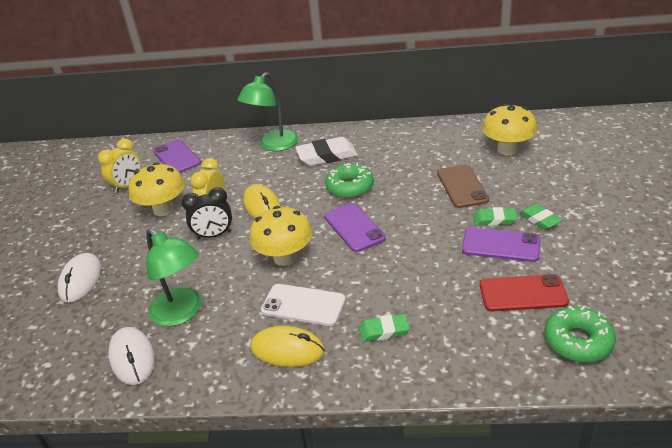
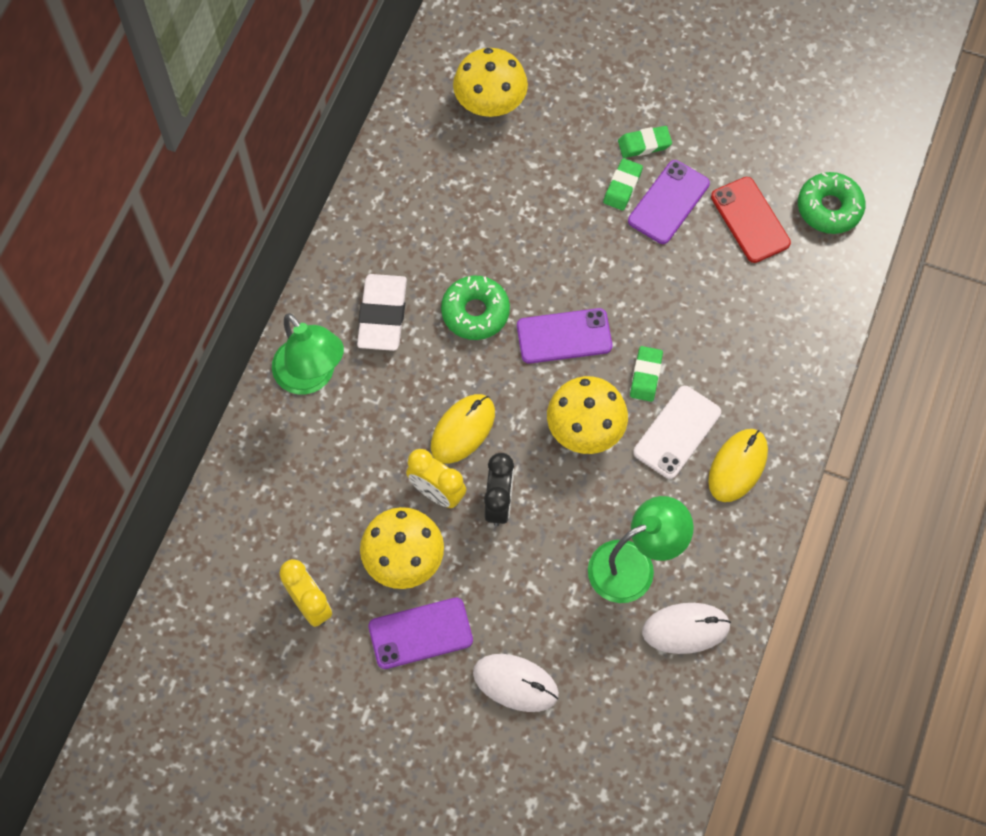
camera: 75 degrees left, 30 degrees up
purple phone [153,140,201,173] -> purple phone moved to [368,598,473,669]
yellow mouse [243,184,281,219] -> yellow mouse turned 45 degrees counterclockwise [431,394,495,464]
green eraser [359,314,410,342] -> green eraser moved to [630,346,663,402]
brown phone [437,165,489,208] -> none
red phone [480,274,569,311] -> red phone turned 45 degrees counterclockwise [711,177,791,263]

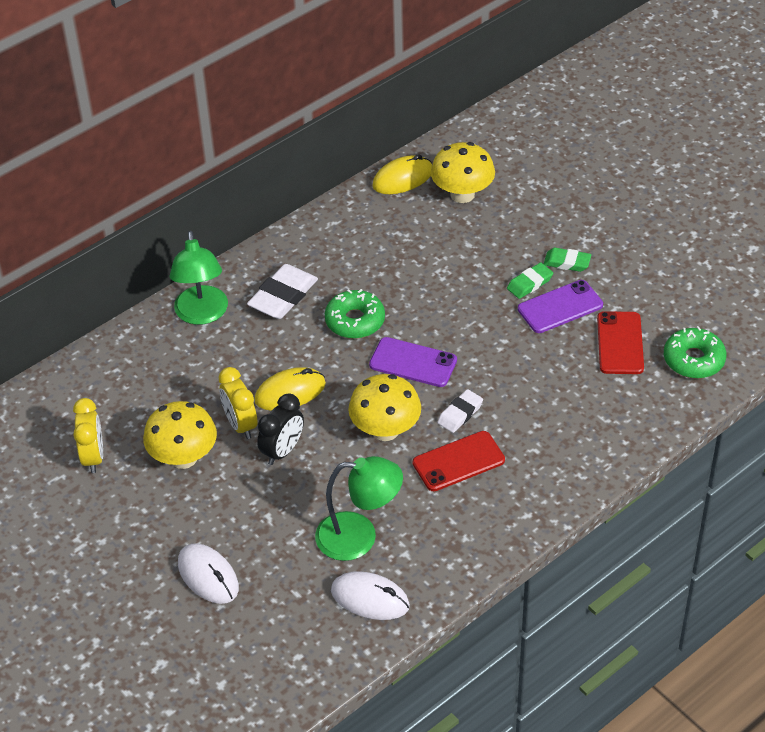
camera: 30 degrees right, 20 degrees down
purple phone [368,598,473,669] -> none
green eraser [630,346,663,402] -> white eraser [437,389,483,433]
white phone [633,386,721,479] -> red phone [413,431,505,491]
yellow mouse [708,429,768,502] -> yellow mouse moved to [372,155,432,194]

